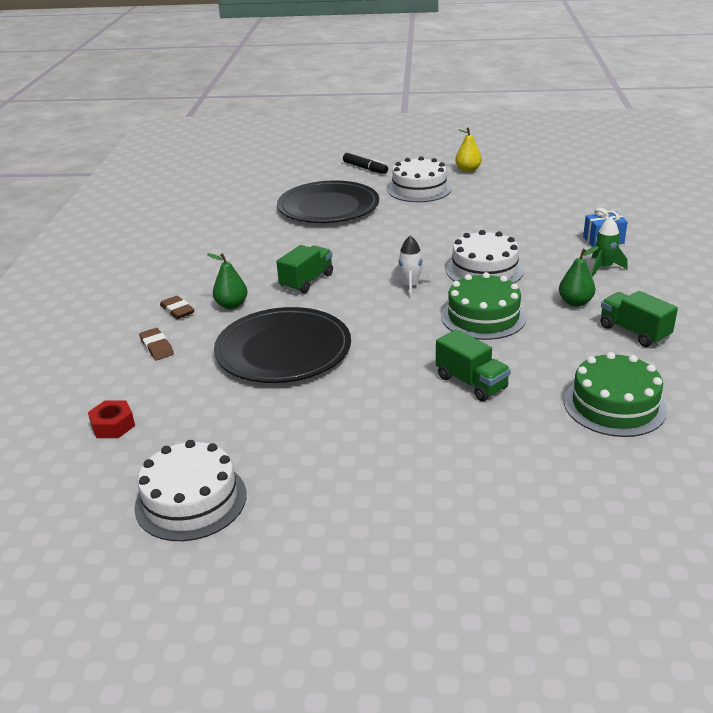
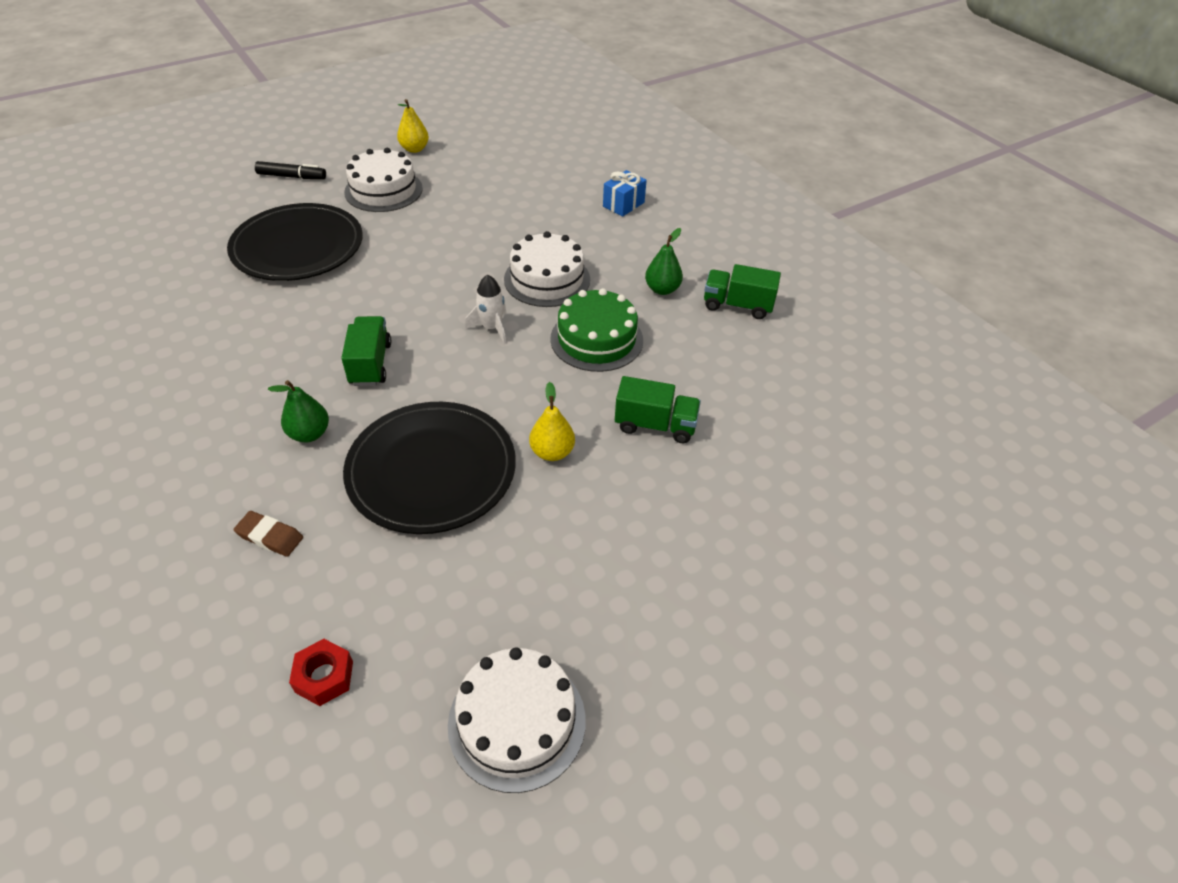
camera: 40 degrees left, 15 degrees up
brown eraser [160,296,194,319] -> none
green cake [564,352,667,437] -> none
green rocket [592,217,627,276] -> none
none -> yellow pear [529,382,575,461]

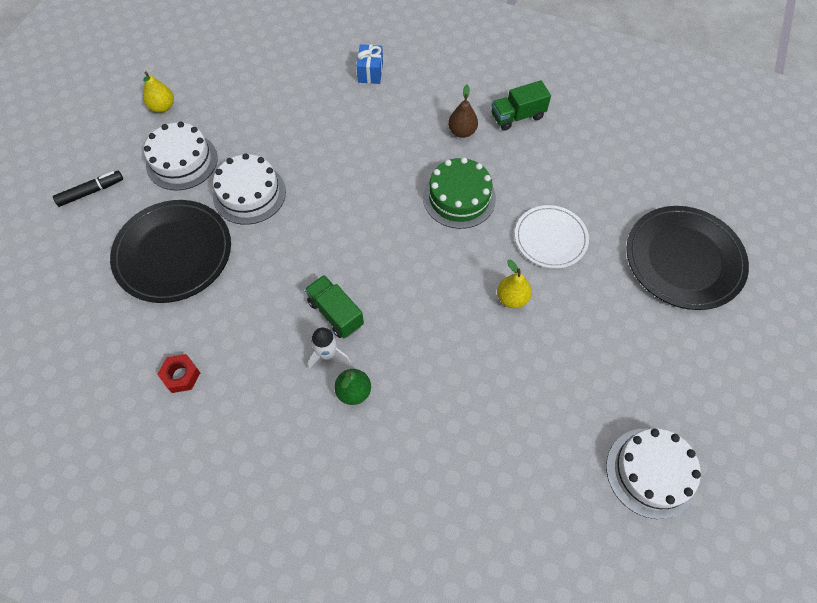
camera: 35 degrees left, 15 degrees up
brown eraser [233,511,303,557] -> none
red nut [289,639,353,706] -> red nut moved to [157,354,200,393]
black plate [343,402,516,534] -> black plate moved to [626,206,749,310]
white rocket [465,274,507,344] -> white rocket moved to [307,328,350,369]
white cake [504,231,590,307] -> white cake moved to [213,153,286,225]
green truck [615,376,701,443] -> white plate [515,205,589,269]
green pear [645,228,683,295] -> brown pear [448,84,478,138]

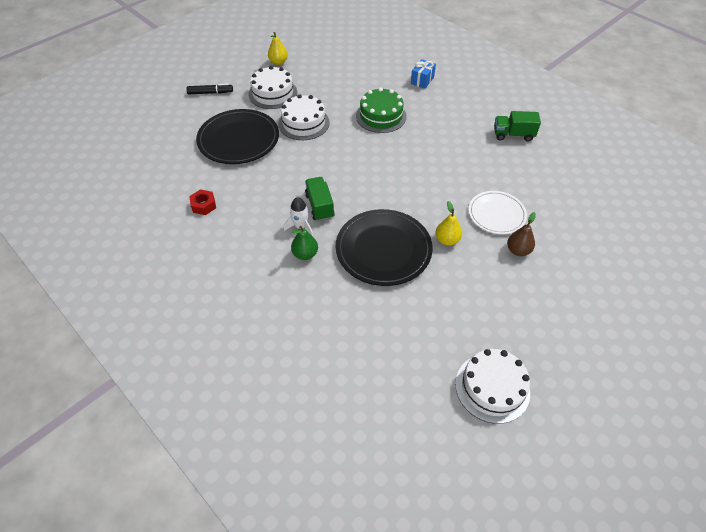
camera: 25 degrees right, 10 degrees down
green cake [423,157,496,229] -> green cake moved to [356,87,407,133]
brown pear [448,84,478,138] -> brown pear moved to [507,212,536,256]
black plate [626,206,749,310] -> black plate moved to [336,209,433,286]

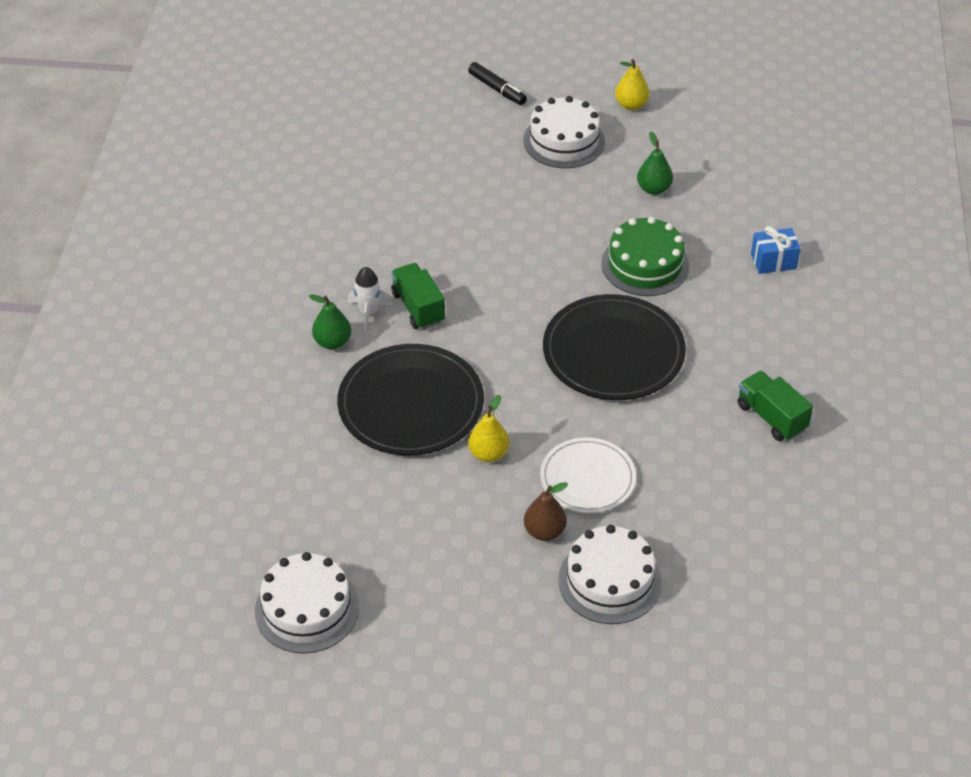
camera: 50 degrees right, 5 degrees down
red nut [189,189,216,215] -> none
black plate [196,109,279,164] -> black plate moved to [543,294,686,400]
white cake [278,94,330,140] -> white cake moved to [558,525,662,624]
green truck [305,177,335,221] -> green truck turned 60 degrees counterclockwise [391,263,445,330]
none -> green pear [637,131,673,195]

